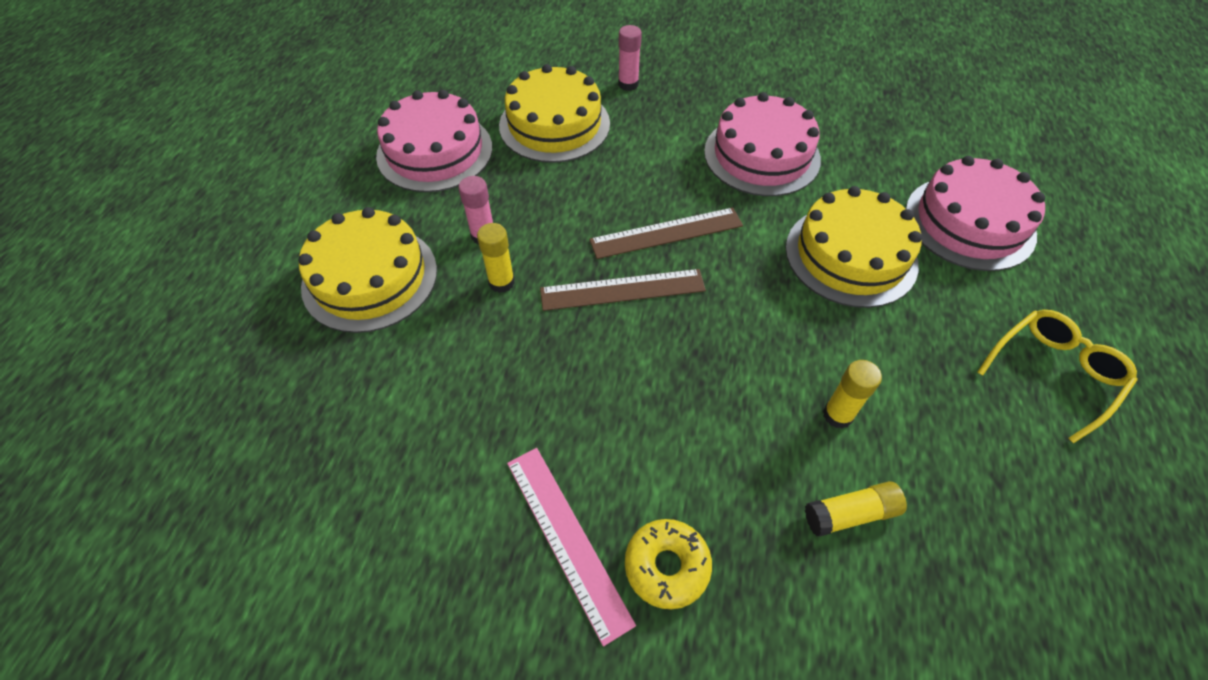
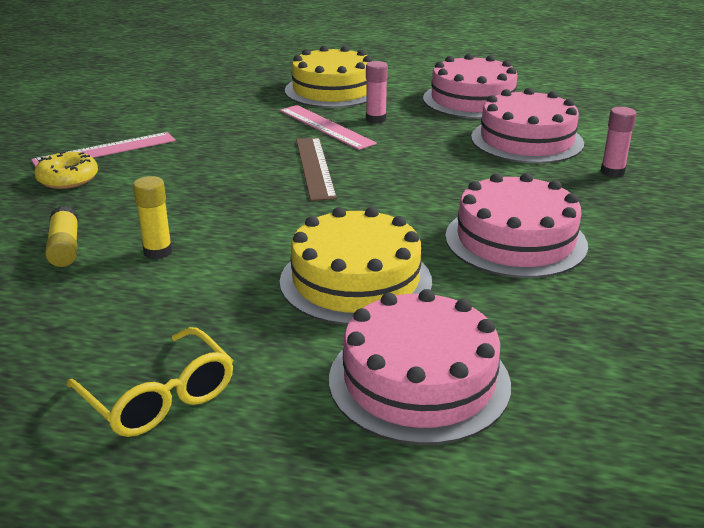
camera: 90 degrees right, 25 degrees down
yellow glue stick [477,223,515,293] -> pink ruler [280,105,377,150]
yellow cake [499,64,610,163] -> pink cake [471,88,584,164]
brown ruler [589,207,743,259] -> none

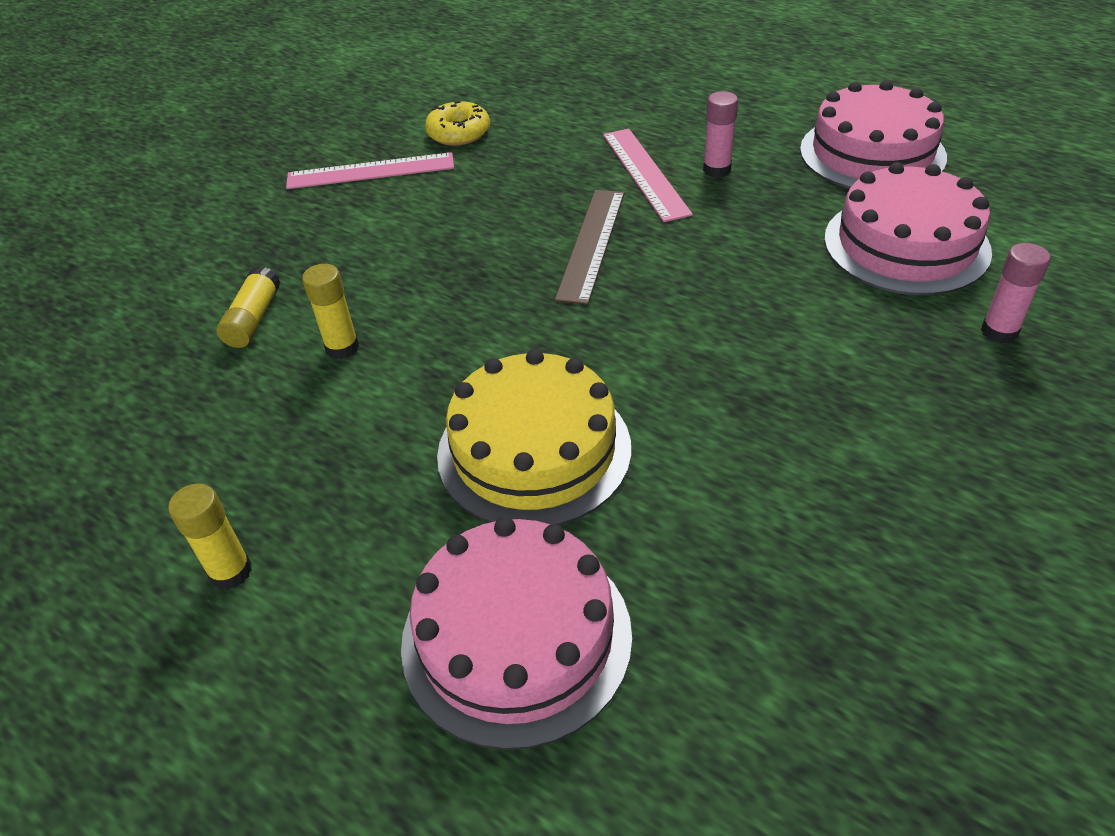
camera: 25 degrees right, 15 degrees up
yellow donut [34,151,98,189] -> yellow donut moved to [425,101,490,146]
yellow glasses [66,327,233,437] -> yellow glue stick [168,484,252,590]
yellow cake [285,46,372,108] -> none
pink cake [445,173,588,278] -> none

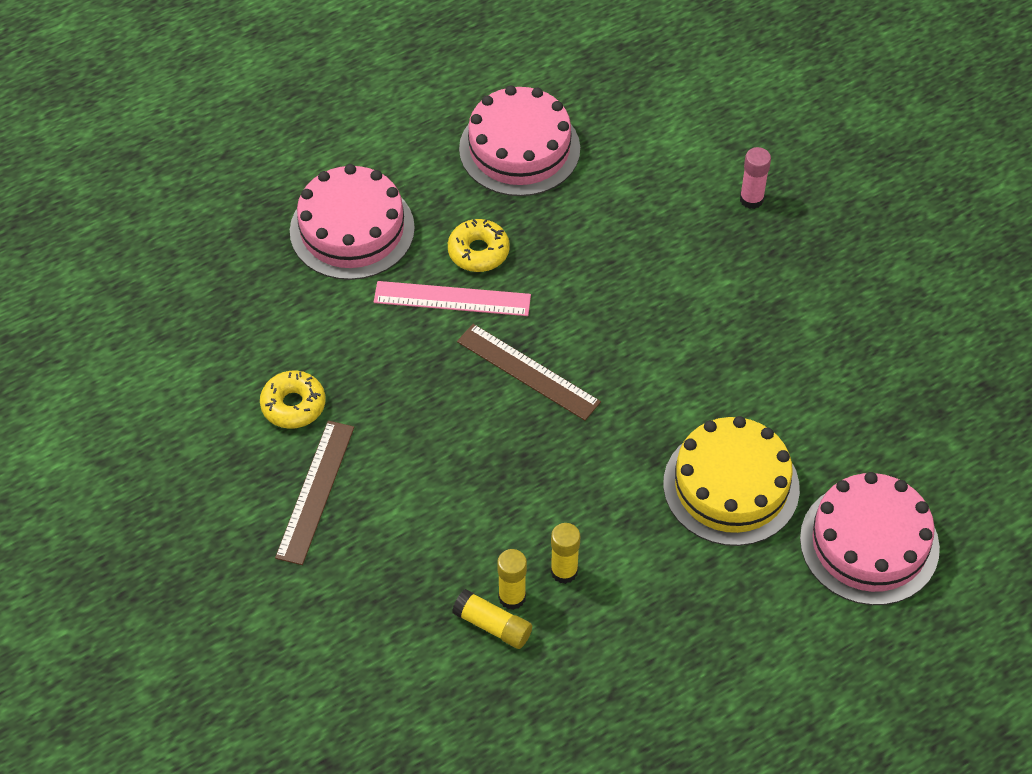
camera: 70 degrees left, 10 degrees up
yellow glue stick [168,484,252,590] -> yellow glue stick moved to [497,549,527,610]
pink ruler [286,152,454,189] -> brown ruler [275,420,354,565]
pink glue stick [703,91,738,178] -> yellow donut [448,219,510,272]
pink cake [824,162,992,295] -> pink cake moved to [290,164,415,280]

